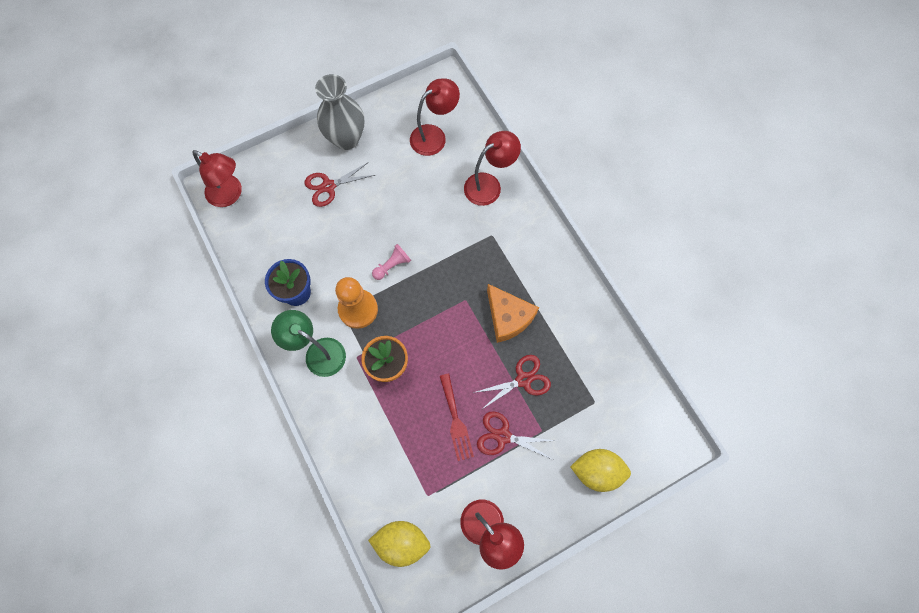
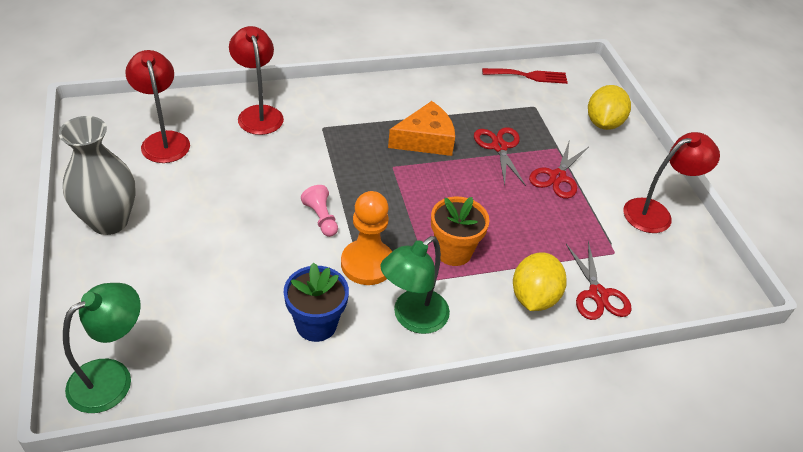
camera: 80 degrees left, 25 degrees down
red lamp [193,150,242,207] -> green lamp [63,283,141,413]
red scissors [304,162,375,207] -> red scissors moved to [566,241,632,320]
yellow lemon [368,521,431,567] -> yellow lemon moved to [513,253,567,311]
red fork [440,374,474,461] -> red fork moved to [482,68,568,84]

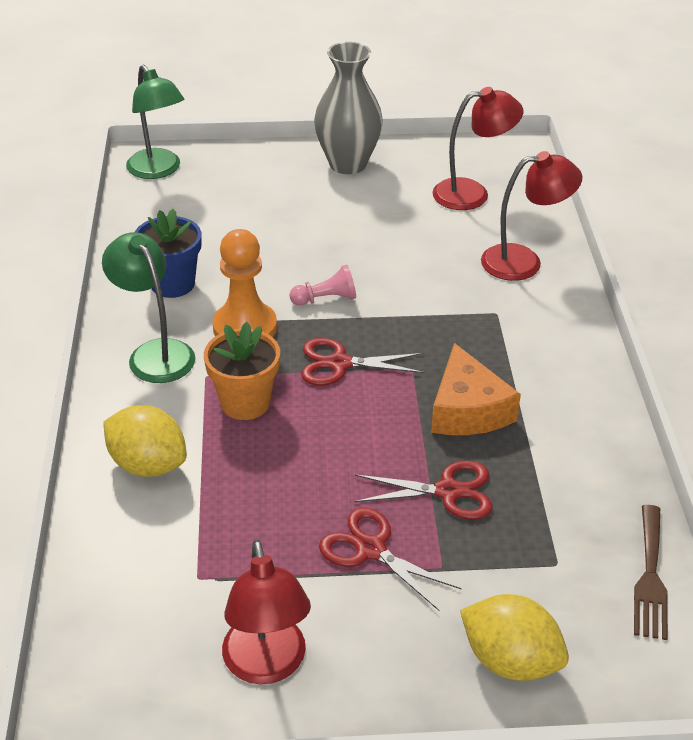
camera: 105 degrees right, 5 degrees down
red fork [482,68,568,84] -> brown fork [634,505,668,640]
red scissors [566,241,632,320] -> red scissors moved to [301,338,424,386]

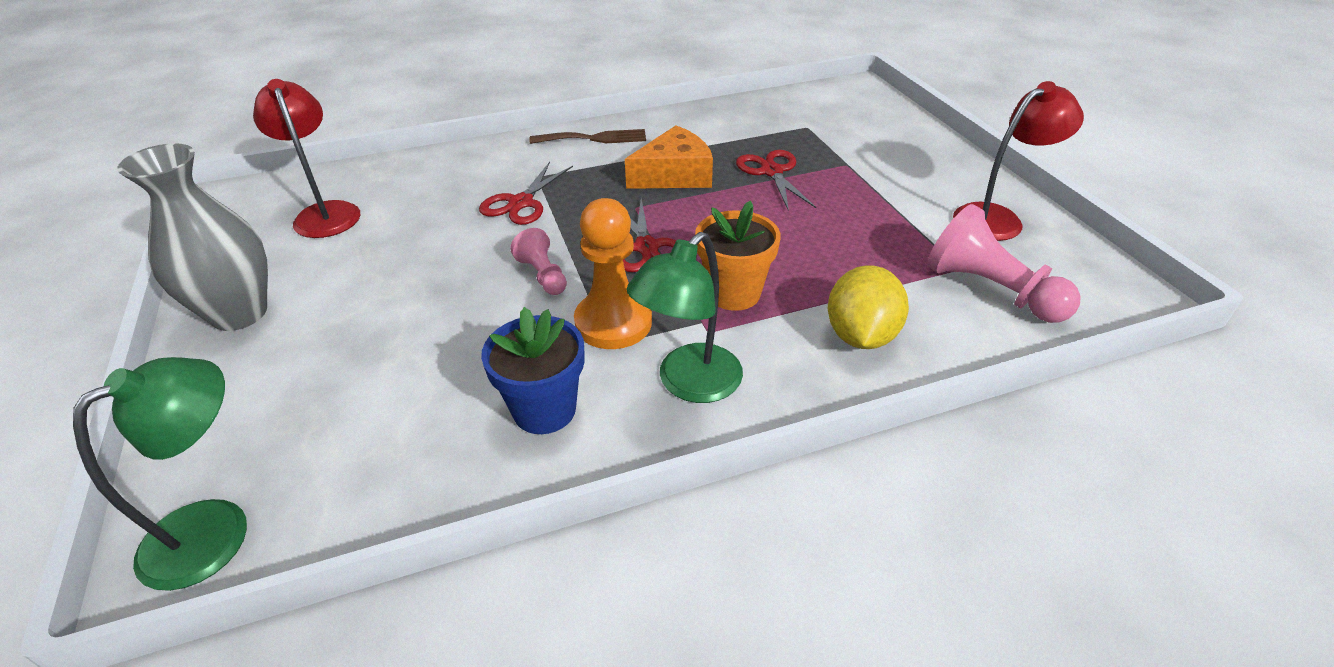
camera: 105 degrees left, 0 degrees up
red scissors [319,507,461,611] -> red scissors moved to [479,162,573,225]
yellow lemon [460,594,569,681] -> none
red lamp [481,151,582,281] -> none
brown fork [634,505,668,640] -> brown fork moved to [529,129,646,144]
none -> pink pawn [927,204,1081,323]

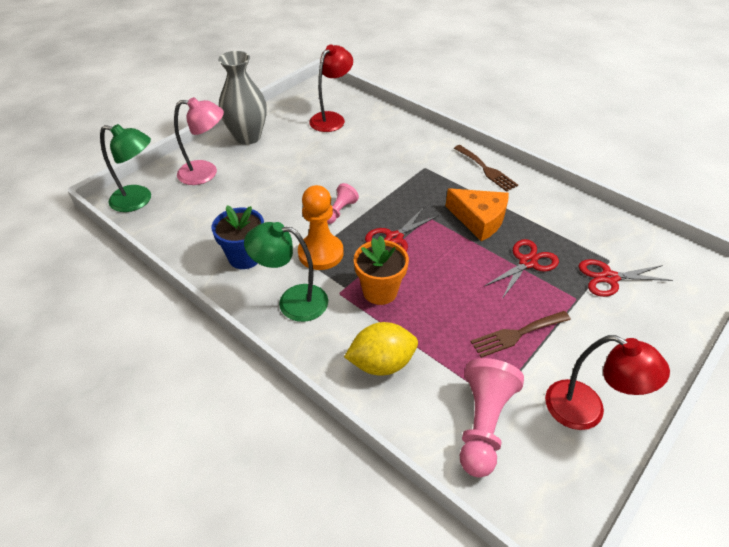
camera: 60 degrees right, 5 degrees up
red scissors [479,162,573,225] -> red scissors moved to [578,259,673,297]
none -> pink lamp [174,97,224,185]
none -> brown fork [471,311,571,358]

